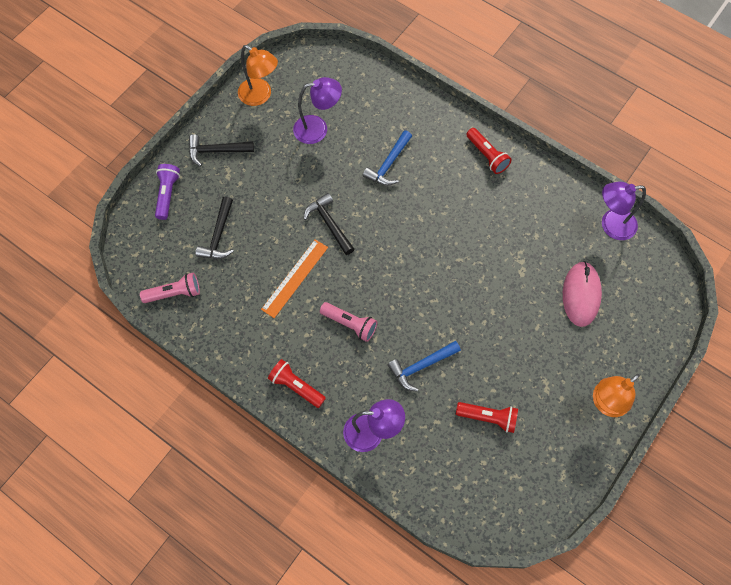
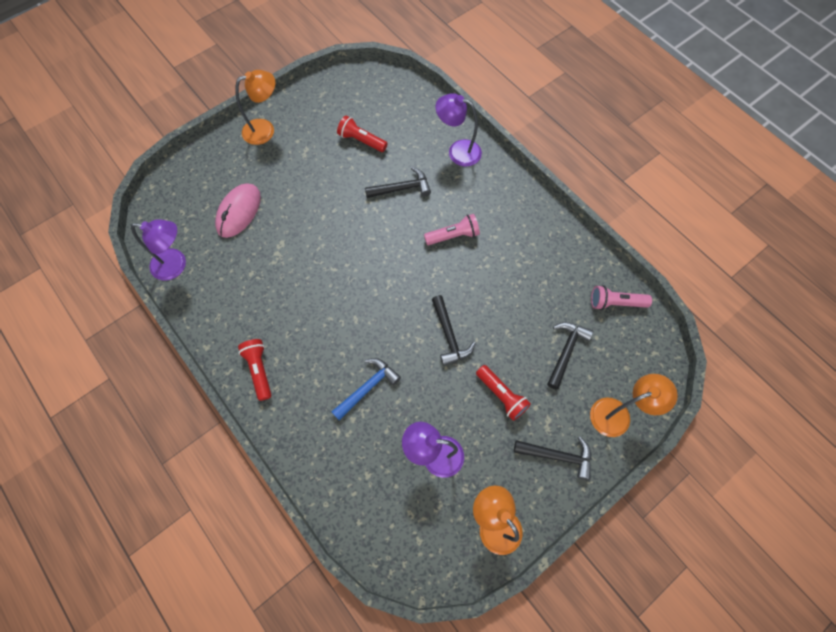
camera: 165 degrees left, 0 degrees up
purple flashlight [155,164,180,220] -> orange lamp [590,374,678,437]
orange ruler [261,239,328,318] -> none
red flashlight [268,359,326,408] -> red flashlight moved to [476,365,531,421]
pink flashlight [320,302,377,342] -> pink flashlight turned 120 degrees clockwise [424,214,480,245]
blue hammer [388,341,461,392] -> black hammer [365,167,431,198]

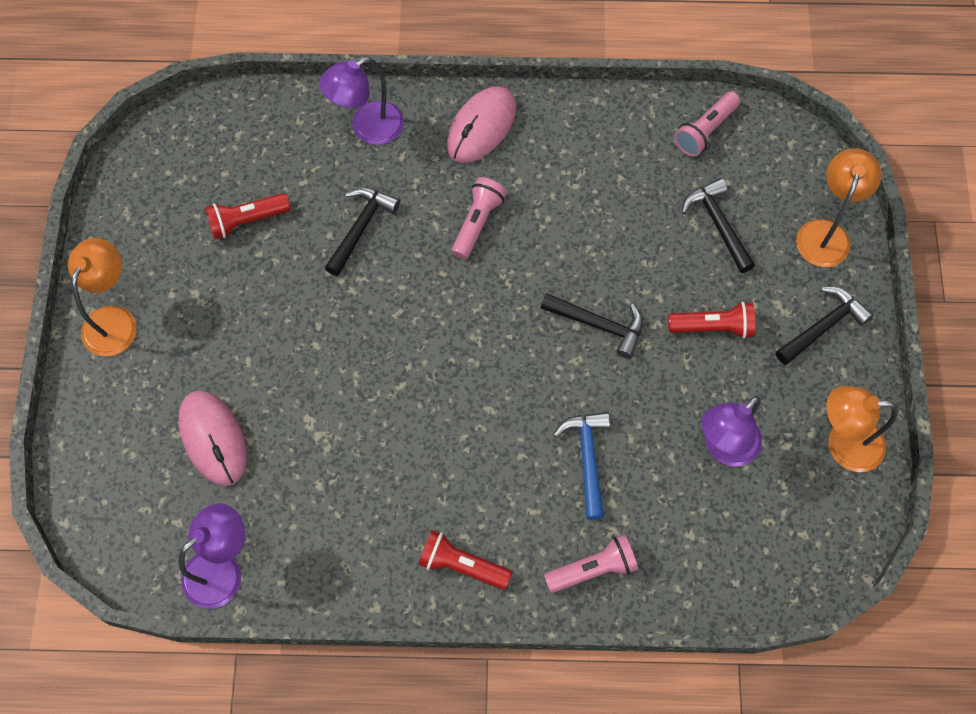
camera: 50 degrees left, 0 degrees up
none -> pink mouse [447,87,516,163]
none -> pink flashlight [544,535,638,593]

